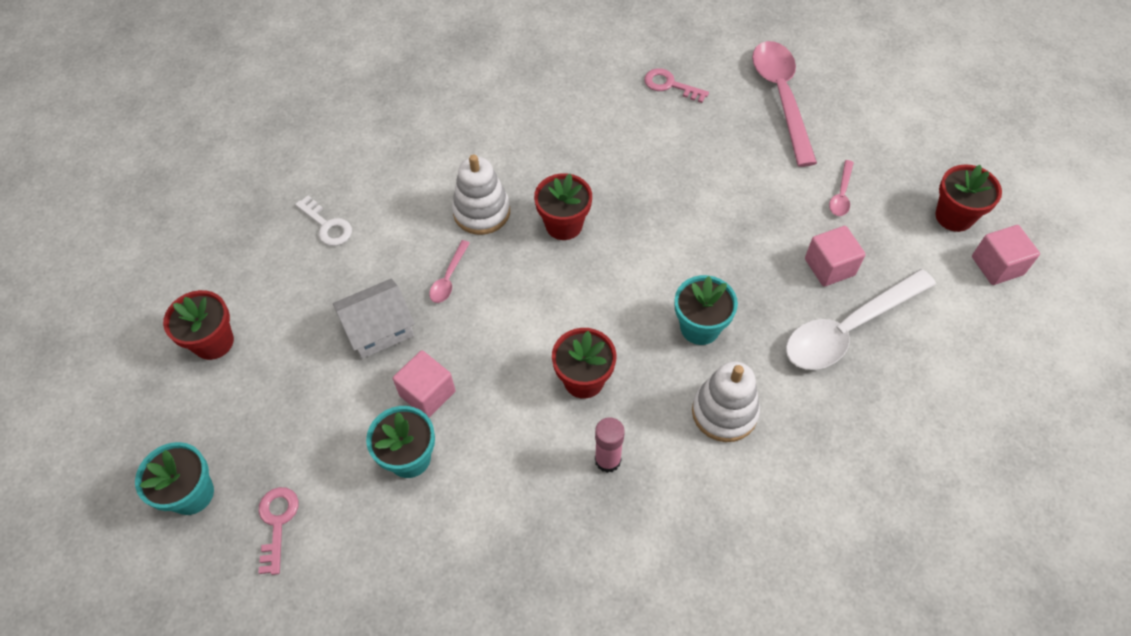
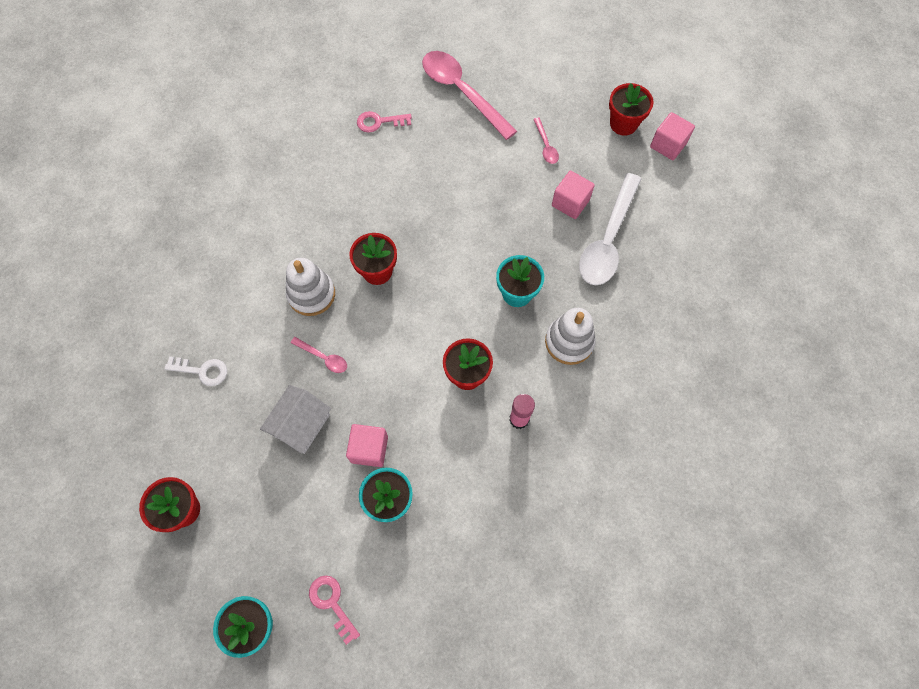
camera: 35 degrees left, 10 degrees up
pink spoon [429,240,470,303] -> pink spoon turned 45 degrees counterclockwise [291,337,347,373]

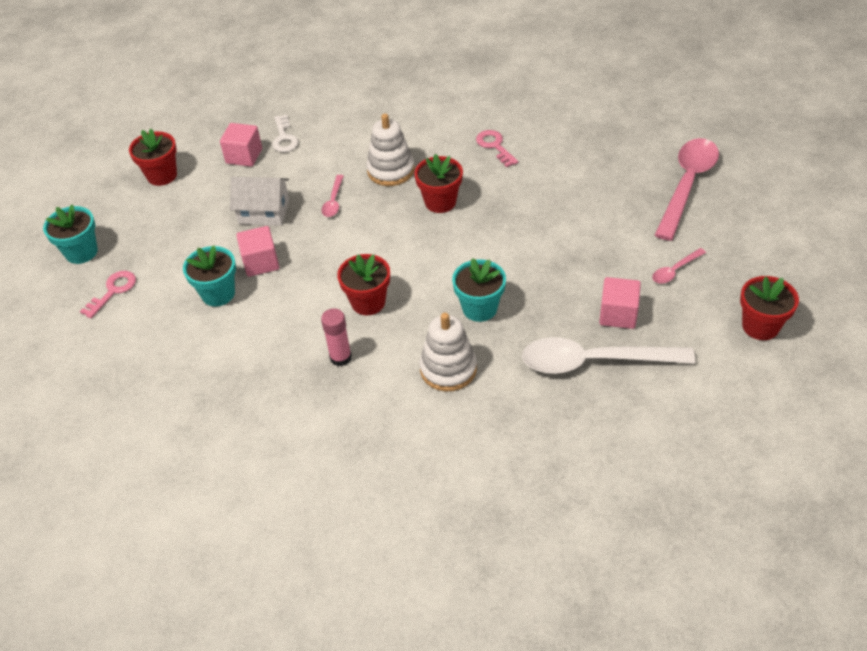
camera: 70 degrees right, 20 degrees down
pink key [357,111,412,133] -> pink key moved to [476,130,518,167]
pink cube [650,112,695,160] -> pink cube moved to [220,123,262,167]

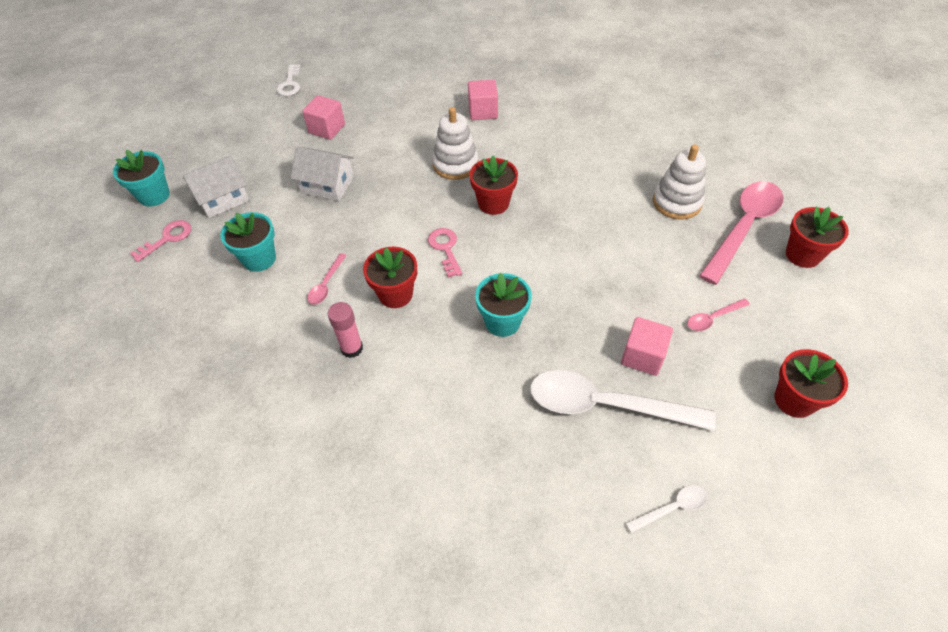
camera: 10 degrees right, 5 degrees up
red flower pot [129,129,177,186] -> red flower pot moved to [786,206,849,268]
pink cube [236,226,279,277] -> pink cube moved to [468,80,498,120]
white key [272,115,299,152] -> white key moved to [276,64,300,96]
pink spoon [322,175,344,217] -> pink spoon moved to [307,253,347,305]
white stacking toy [419,313,477,391] -> white stacking toy moved to [653,145,706,220]
pink key [476,130,518,167] -> pink key moved to [428,228,462,278]
none -> white house [183,156,249,218]
none -> white spoon [626,485,707,533]

